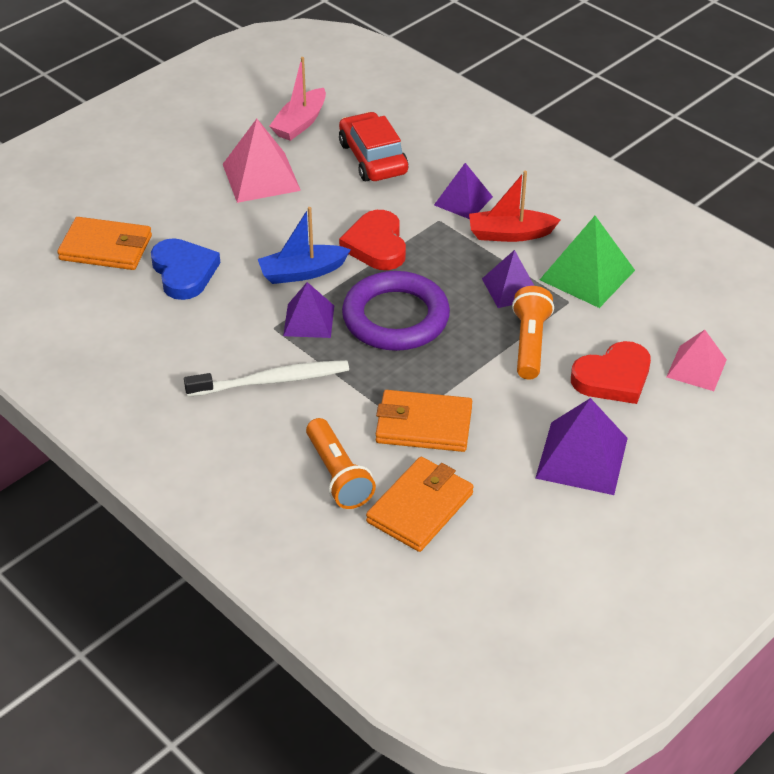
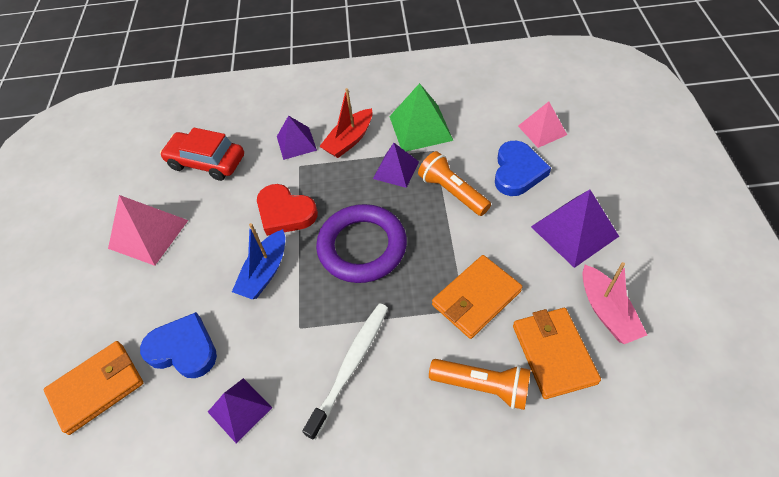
camera: 45 degrees left, 10 degrees up
pink boat [269,57,326,141] -> pink boat moved to [582,262,647,344]
purple pyramid [283,282,334,338] -> purple pyramid moved to [208,378,272,444]
red heart [571,341,651,404] -> blue heart [495,141,551,196]

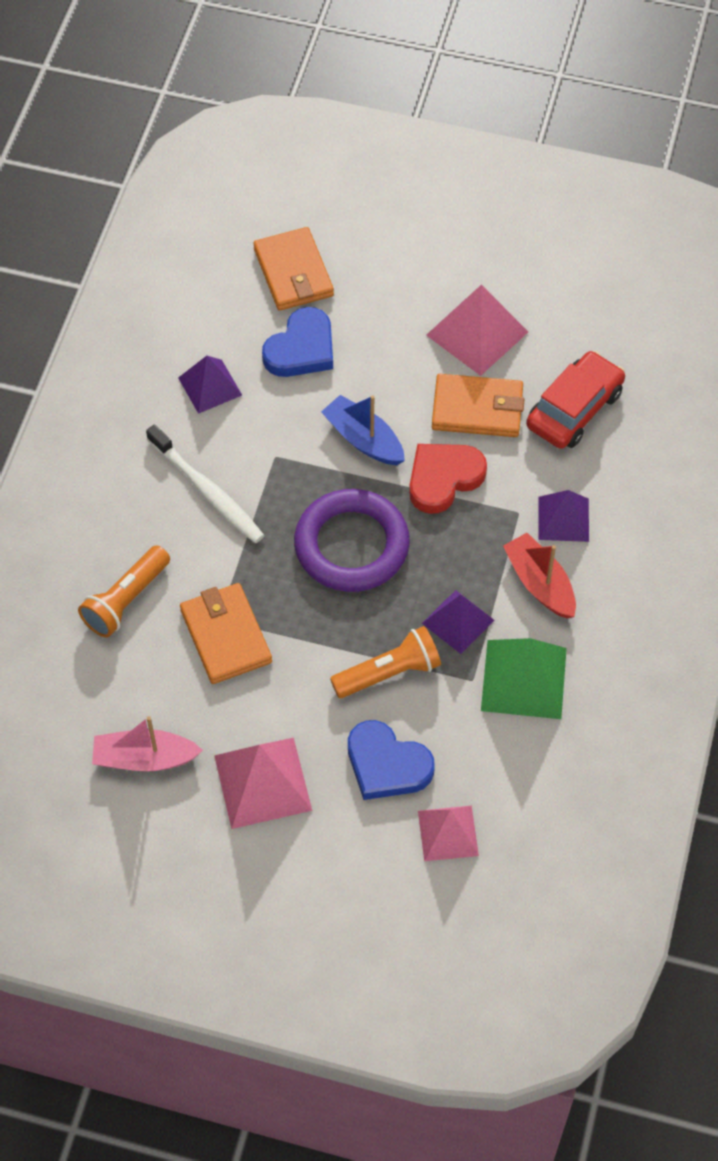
camera: 105 degrees right, 5 degrees up
orange wallet [513,308,601,399] -> orange wallet moved to [432,374,524,437]
purple pyramid [531,190,619,268] -> pink pyramid [214,738,312,829]

